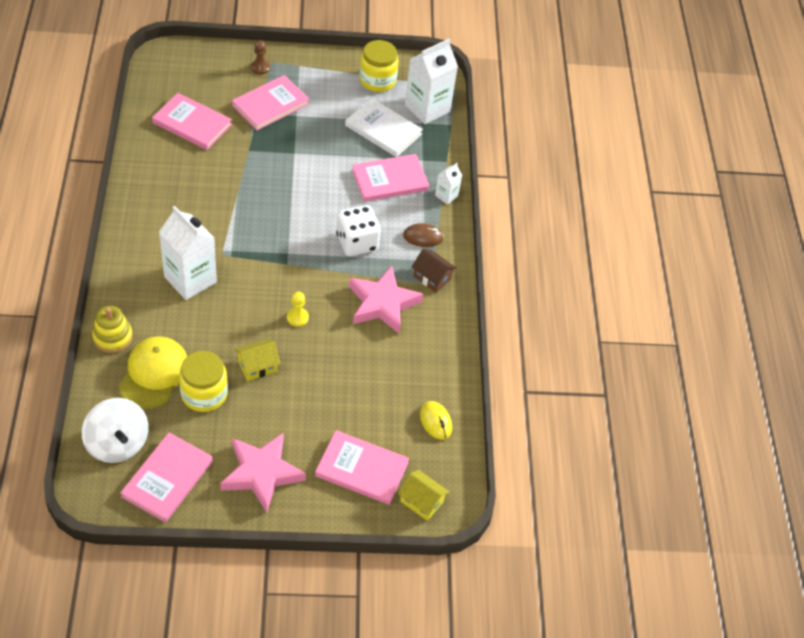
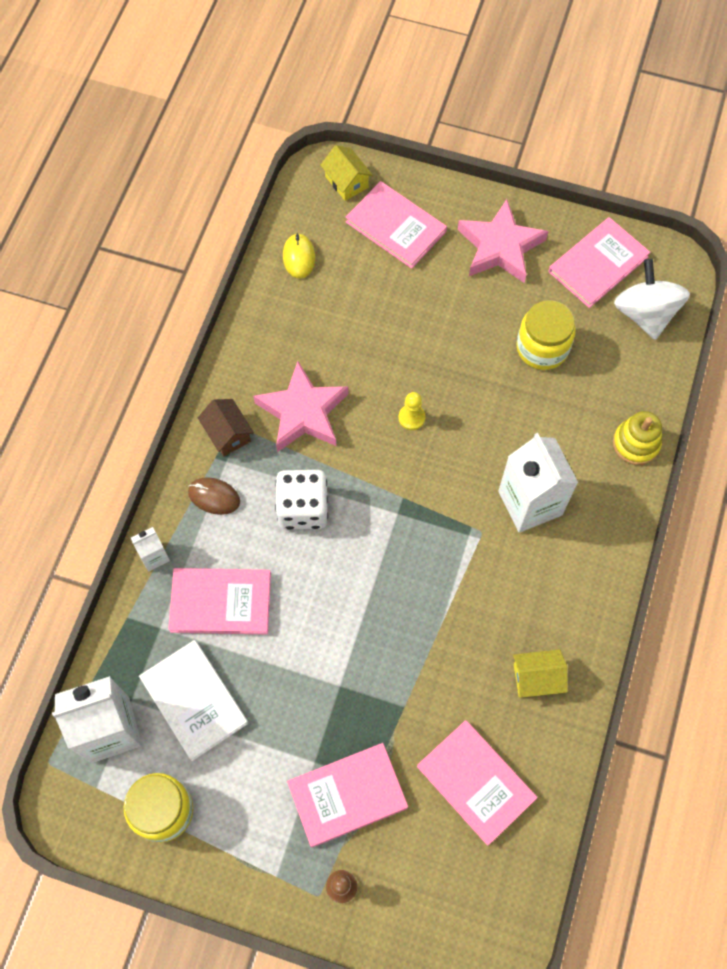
camera: 155 degrees left, 15 degrees up
yellow cap [119,336,187,409] -> none
yellow house [235,338,281,381] -> yellow house moved to [513,649,568,698]

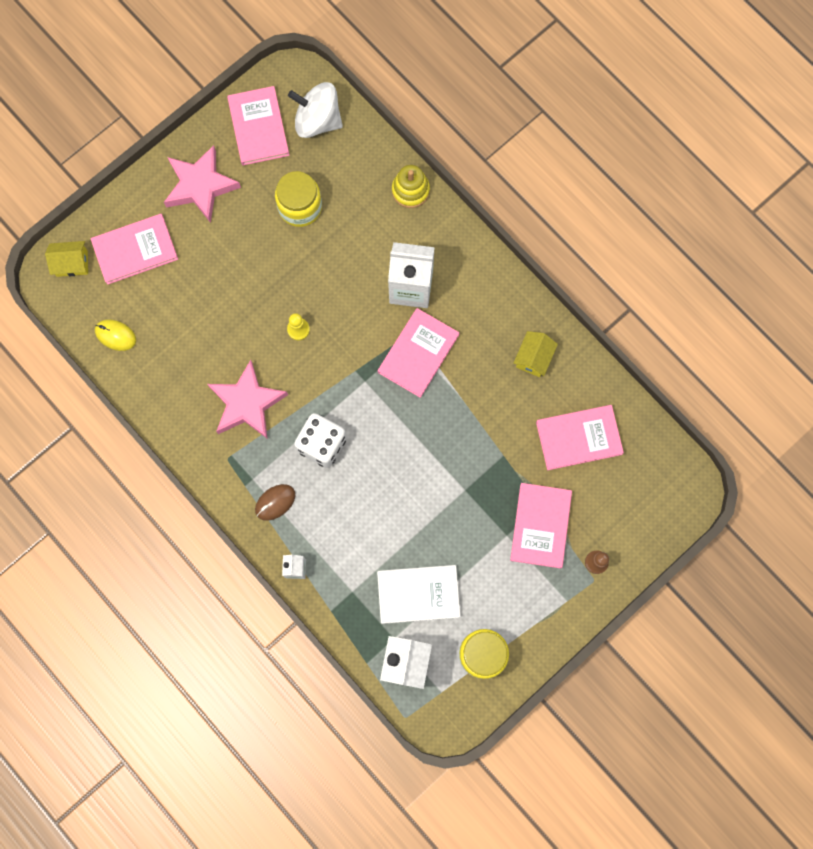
camera: 60 degrees left, 10 degrees up
pink book [168,568,271,635] -> pink book moved to [378,308,460,398]
brown house [198,399,254,456] -> none

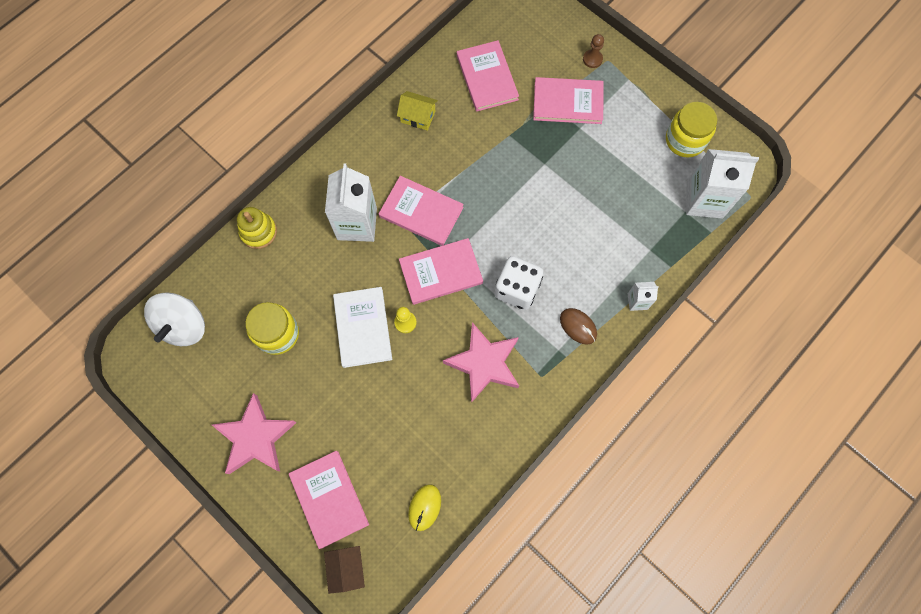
camera: 95 degrees left, 5 degrees down
yellow house [45,241,88,277] -> brown house [324,546,365,594]
pink book [227,86,290,165] -> pink book moved to [399,238,483,305]
white book [377,565,461,624] -> white book moved to [333,287,392,368]

